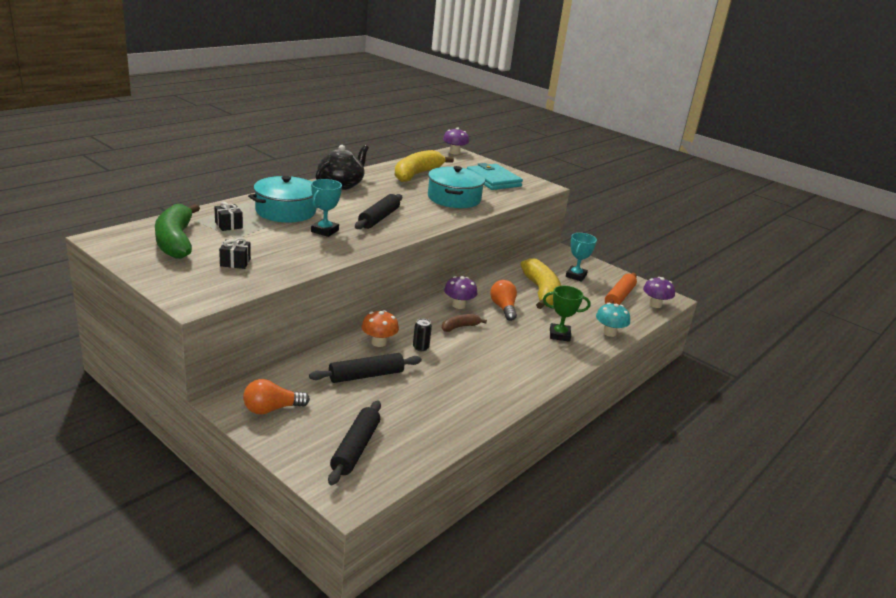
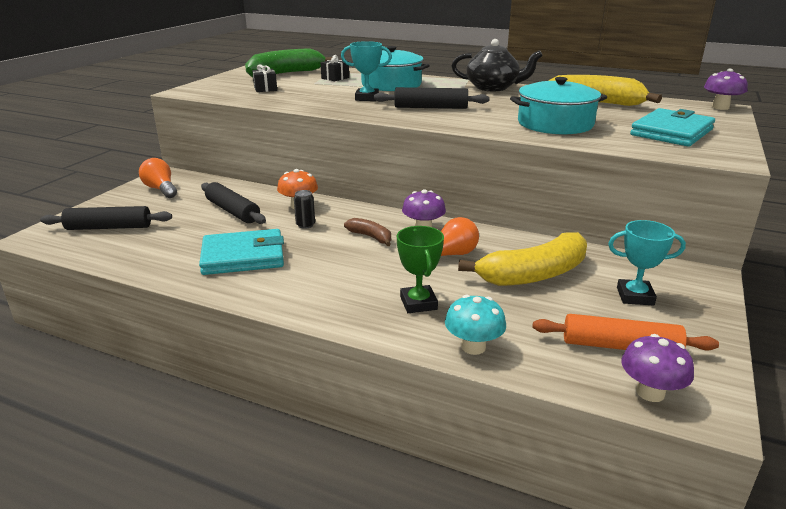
camera: 75 degrees right, 0 degrees up
none -> turquoise wallet [199,229,284,275]

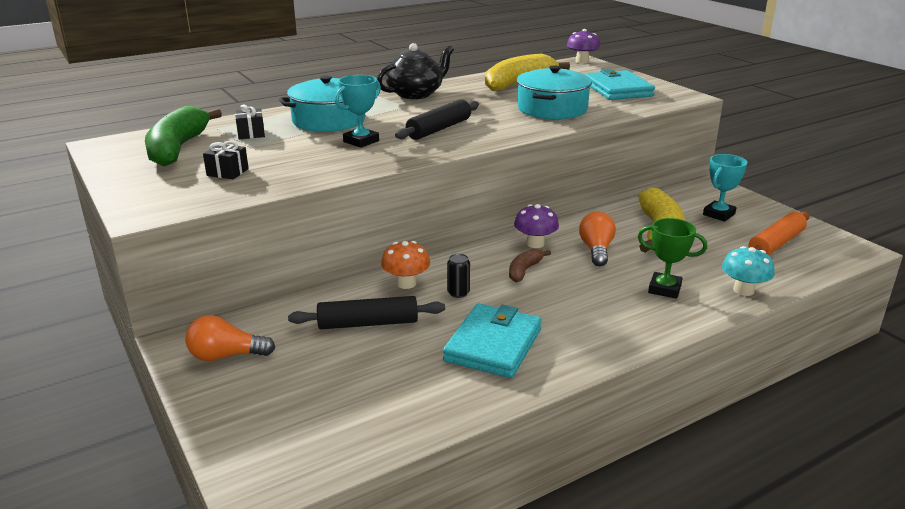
camera: 55 degrees left, 0 degrees up
black rolling pin [40,206,172,230] -> none
brown banana [344,218,391,246] -> brown banana turned 45 degrees counterclockwise [509,248,551,282]
purple mushroom [621,334,694,402] -> none

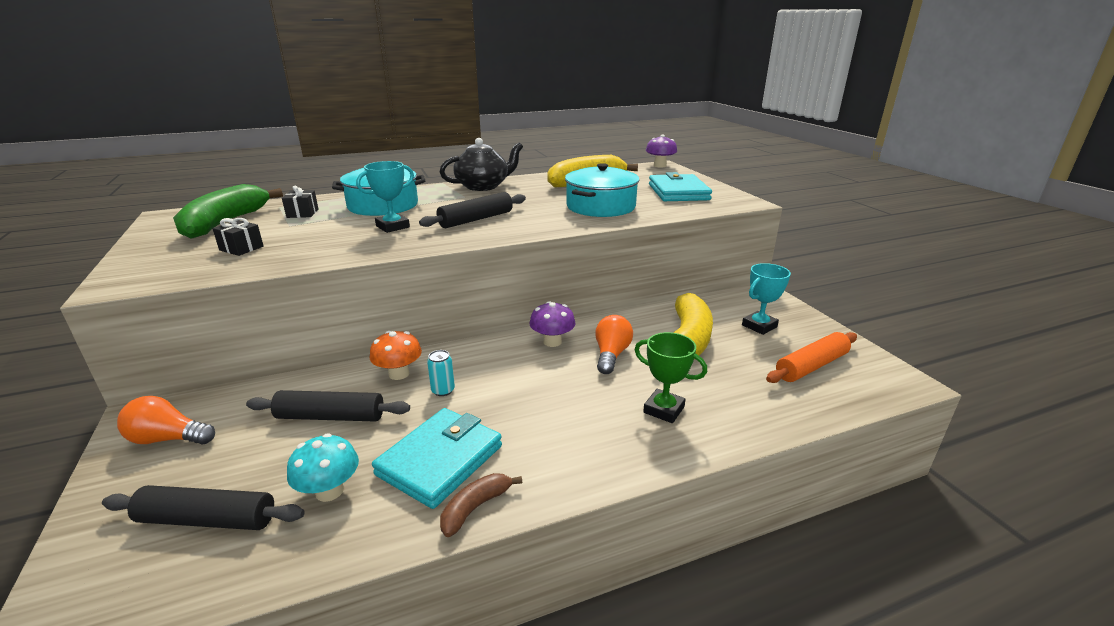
camera: 10 degrees right, 0 degrees up
black can [447,254,470,298] -> turquoise can [427,350,455,396]
brown banana [509,248,551,282] -> brown banana moved to [440,473,522,537]
turquoise mushroom [722,246,775,296] -> turquoise mushroom moved to [287,433,359,502]
none -> black rolling pin [102,485,305,530]

